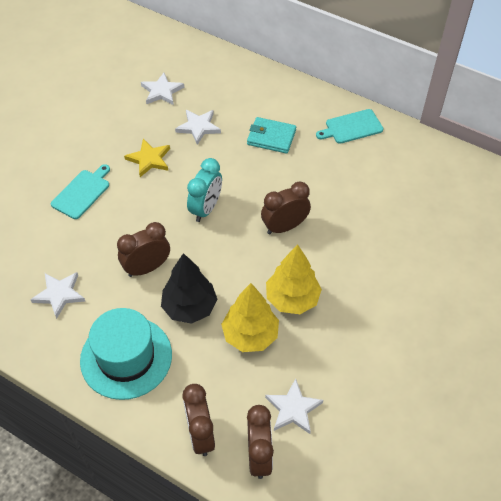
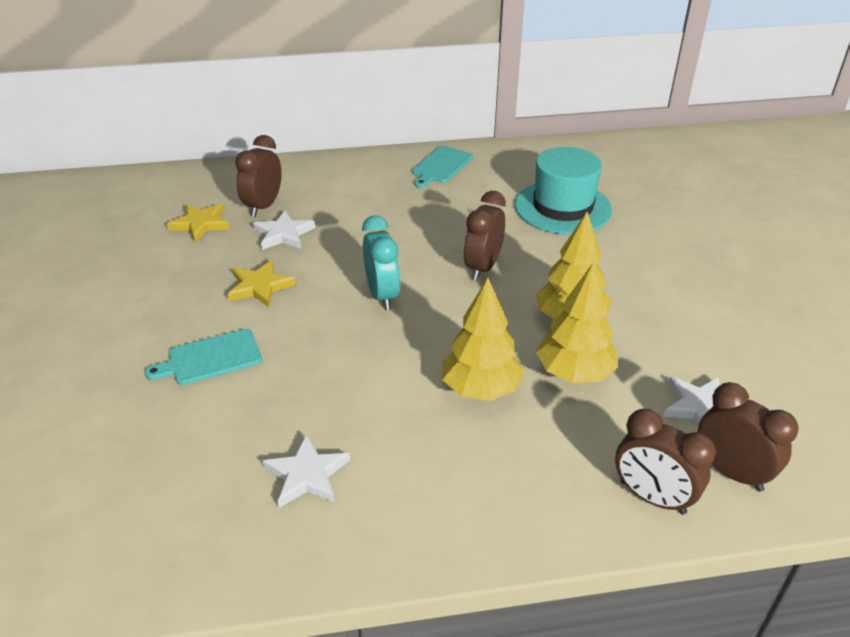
camera: 40 degrees left, 15 degrees down
turquoise cutting board [51,164,110,219] -> turquoise cutting board turned 105 degrees counterclockwise [145,329,262,385]
turquoise hat [80,308,172,400] -> turquoise hat moved to [515,147,612,234]
brown clock [117,222,170,277] -> brown clock moved to [235,135,282,217]
white star [141,73,184,105] -> yellow star [167,204,230,242]
black tree [161,253,218,324] -> yellow tree [442,278,524,401]
turquoise wallet [247,117,296,154] -> none

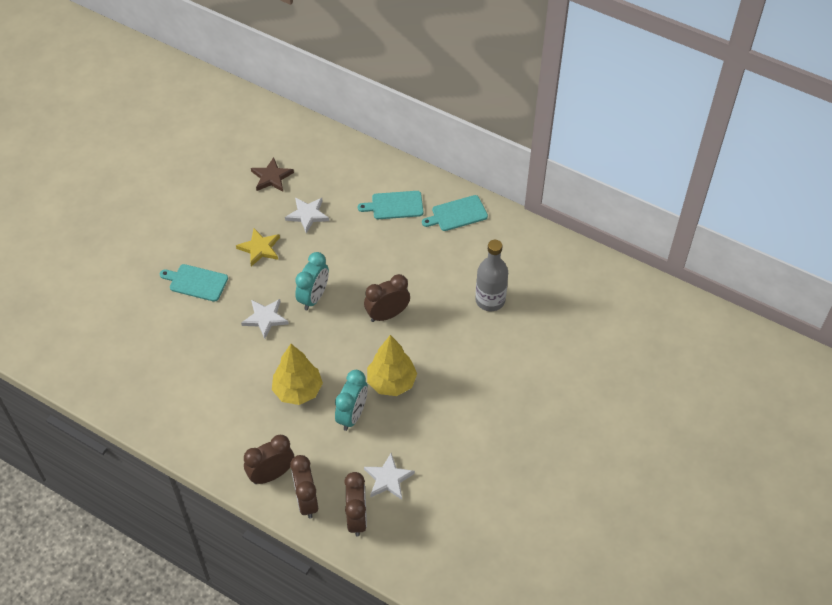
camera: 40 degrees right, 15 degrees up
yellow star [167,204,230,242] -> brown star [251,157,294,192]
brown clock [235,135,282,217] -> brown clock moved to [244,435,294,484]
white star [262,434,350,508] -> white star moved to [241,299,289,339]
turquoise hat [515,147,612,234] -> grey bottle [476,240,508,311]
yellow tree [536,263,618,383] -> turquoise clock [335,370,368,431]
none -> turquoise cutting board [358,191,423,219]

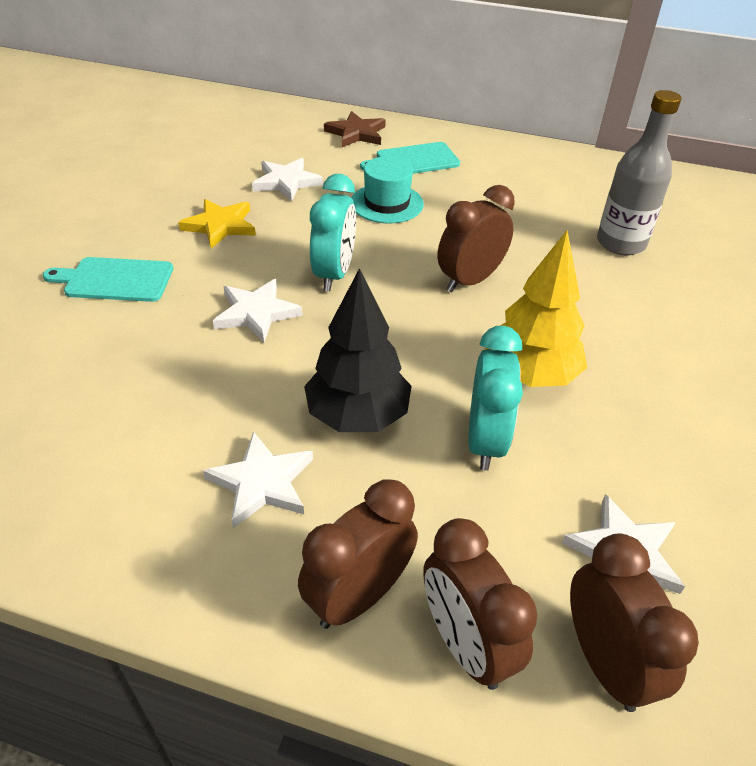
camera: 15 degrees left, 10 degrees down
brown star [251,157,294,192] -> brown star moved to [324,111,386,147]
yellow tree [272,344,323,405] -> black tree [304,268,411,432]
turquoise cutting board [422,195,488,231] -> none
none -> white star [203,431,313,528]
none -> turquoise hat [351,157,424,224]

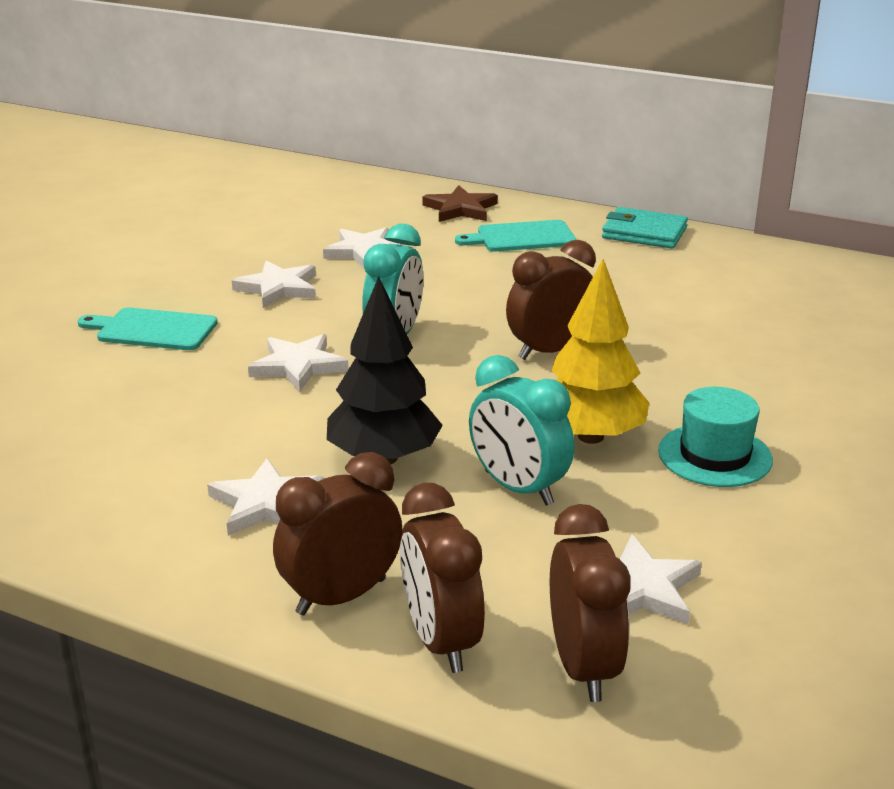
camera: 10 degrees right, 15 degrees down
yellow star [178,199,256,249] -> white star [232,260,316,308]
turquoise hat [351,157,424,224] -> turquoise hat moved to [658,387,773,487]
turquoise clock [468,326,523,471] -> turquoise clock turned 120 degrees clockwise [469,355,574,505]
grey bottle [597,90,681,255] -> none
none -> turquoise wallet [602,207,688,249]

